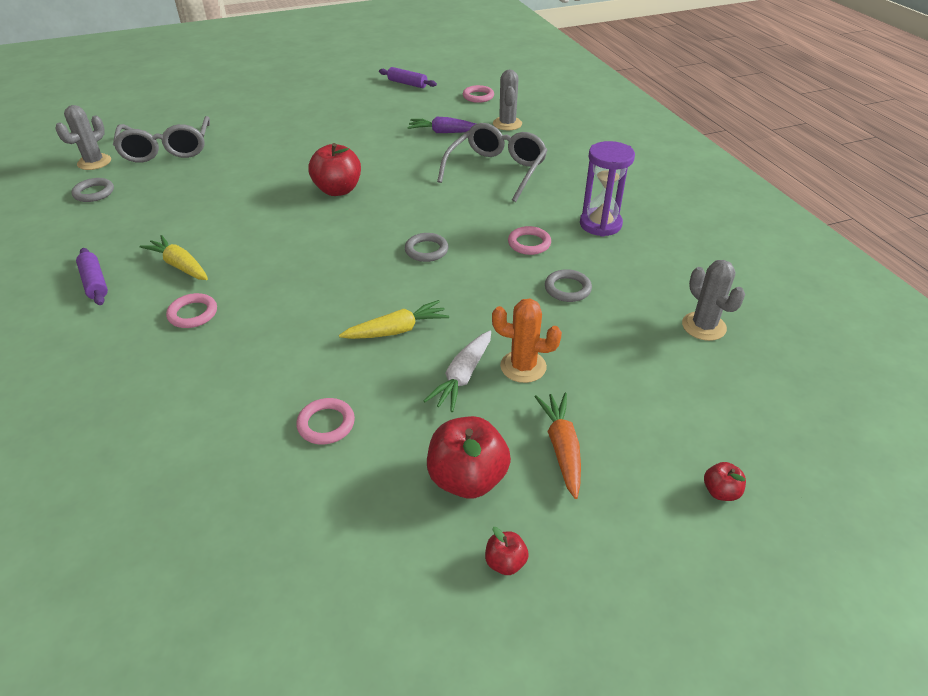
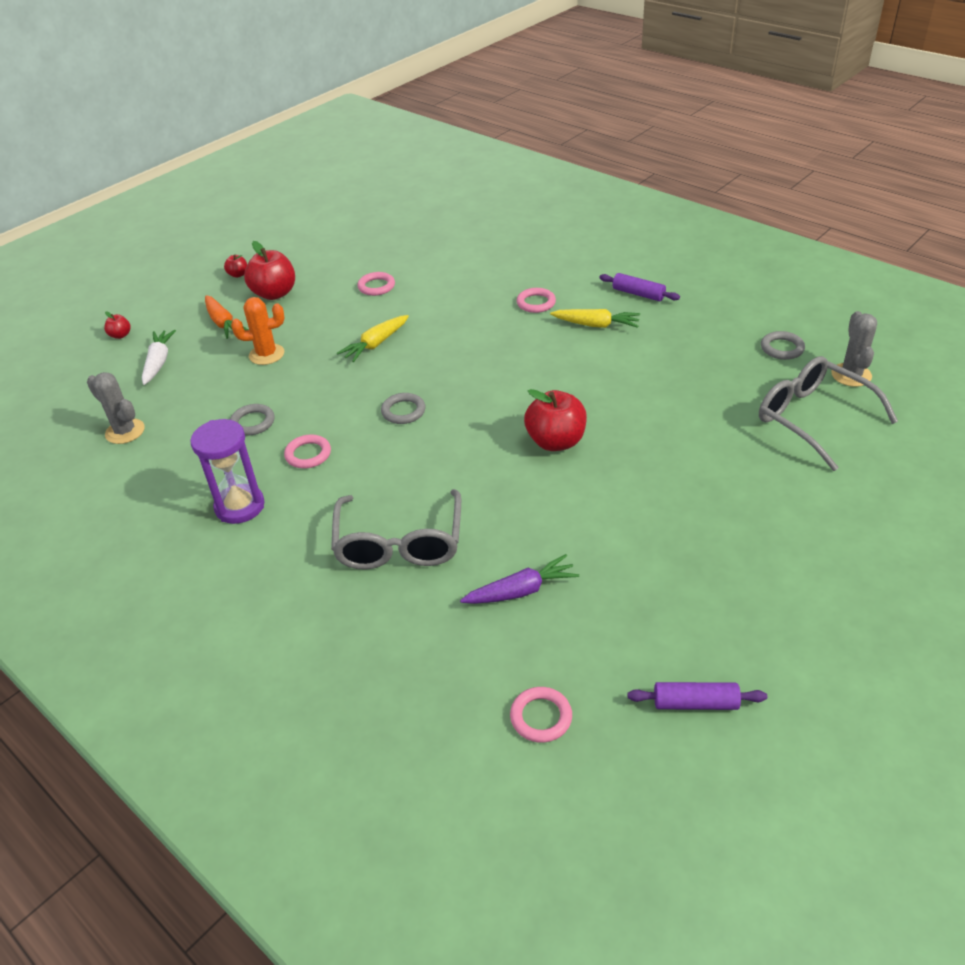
camera: 155 degrees right, 0 degrees up
white carrot [424,331,491,412] -> white carrot moved to [142,330,176,385]
grey cactus [493,69,522,130] -> none

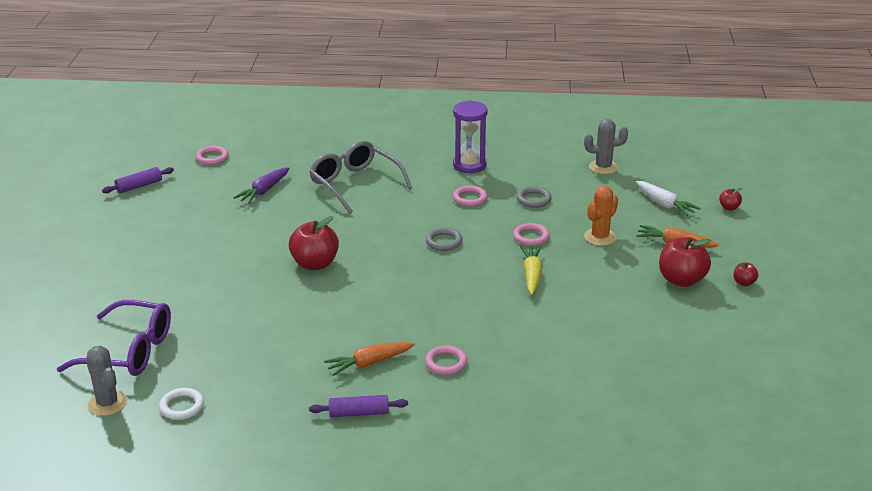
camera: 140 degrees right, 10 degrees down
pink ring [358,272,395,296] -> pink ring moved to [513,223,550,246]
yellow carrot [550,309,640,328] -> orange carrot [324,342,415,376]
grey glasses [759,356,898,471] -> purple glasses [57,300,171,376]
grey ring [761,331,805,360] -> white ring [159,388,204,420]

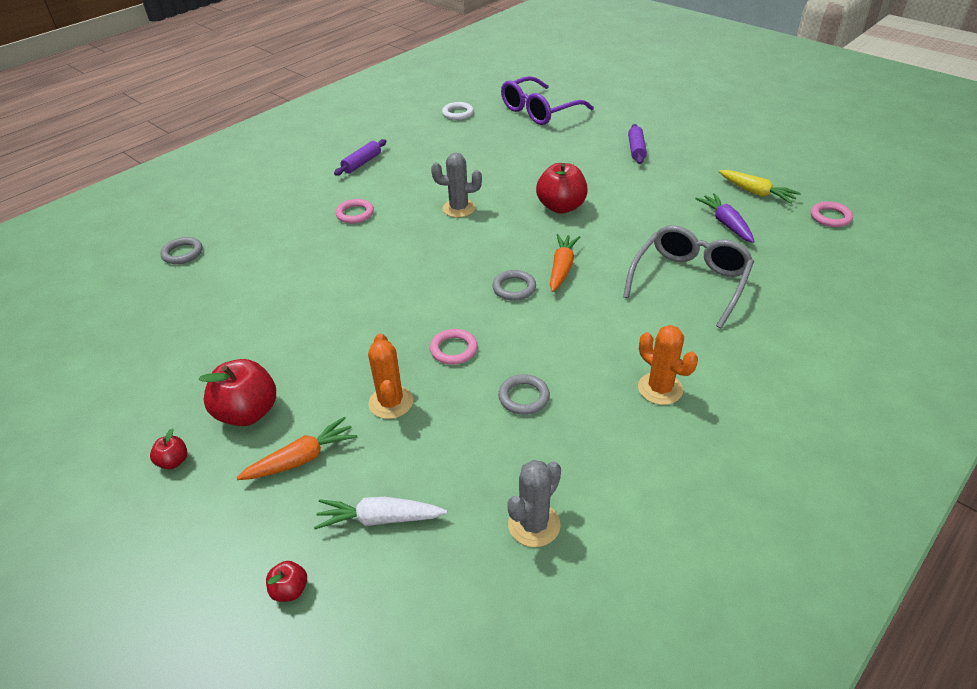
camera: 130 degrees right, 10 degrees up
grey cactus [86,346,127,416] -> grey cactus moved to [431,153,482,218]
purple rolling pin [102,167,174,193] -> purple rolling pin moved to [628,124,647,164]
grey glasses [309,141,412,214] -> grey glasses turned 60 degrees counterclockwise [623,225,754,329]
orange carrot [324,342,415,376] -> orange carrot moved to [550,234,580,292]
purple hourglass [453,100,488,173] -> orange cactus [638,325,698,405]
pink ring [453,185,488,207] -> none
yellow carrot [520,246,542,295] -> yellow carrot moved to [719,170,801,204]
none -> grey ring [160,237,203,264]

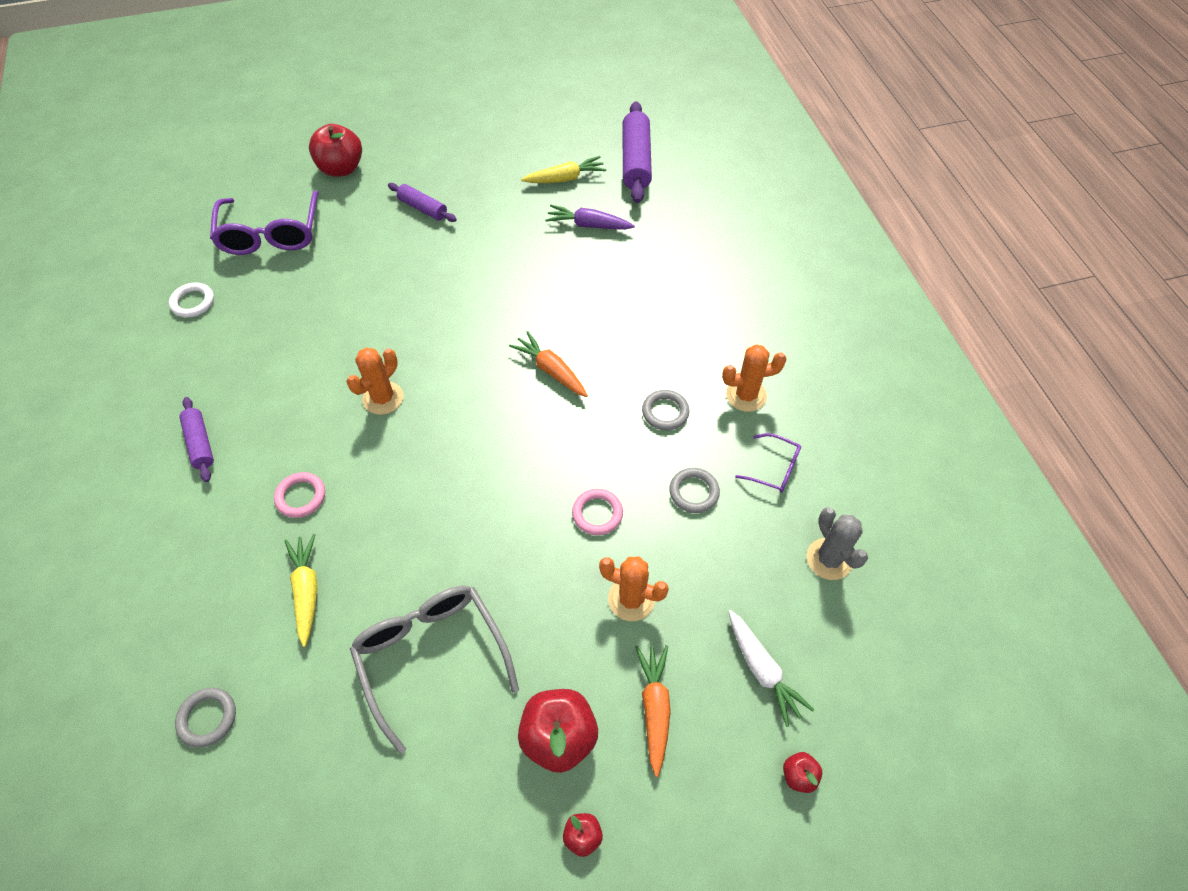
camera: 60 degrees left, 15 degrees up
white carrot [314,497,447,529] -> white carrot turned 60 degrees counterclockwise [728,610,814,727]
grey cactus [431,153,482,218] -> orange cactus [346,347,403,415]
grey ring [492,270,536,301] -> grey ring moved to [642,390,689,431]
red apple [536,163,588,214] -> red apple moved to [309,124,362,177]
grey glasses [623,225,754,329] -> grey glasses moved to [350,586,519,754]
pink ring [811,201,853,227] -> purple rolling pin [622,101,652,203]
none -> yellow carrot [284,534,317,647]
none -> purple glasses [735,433,801,493]

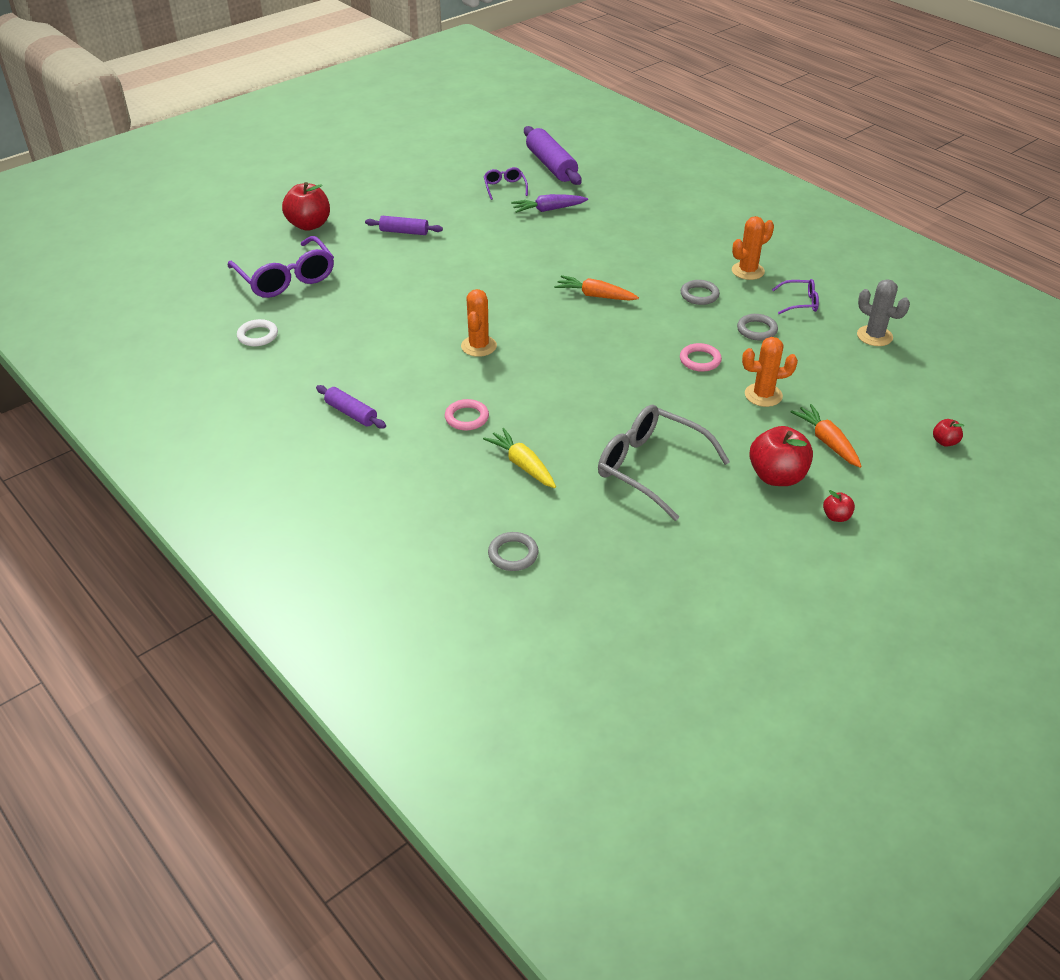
camera: 25 degrees left, 15 degrees down
yellow carrot [521,156,607,183] -> purple glasses [484,167,528,200]
white carrot [728,610,814,727] -> none

